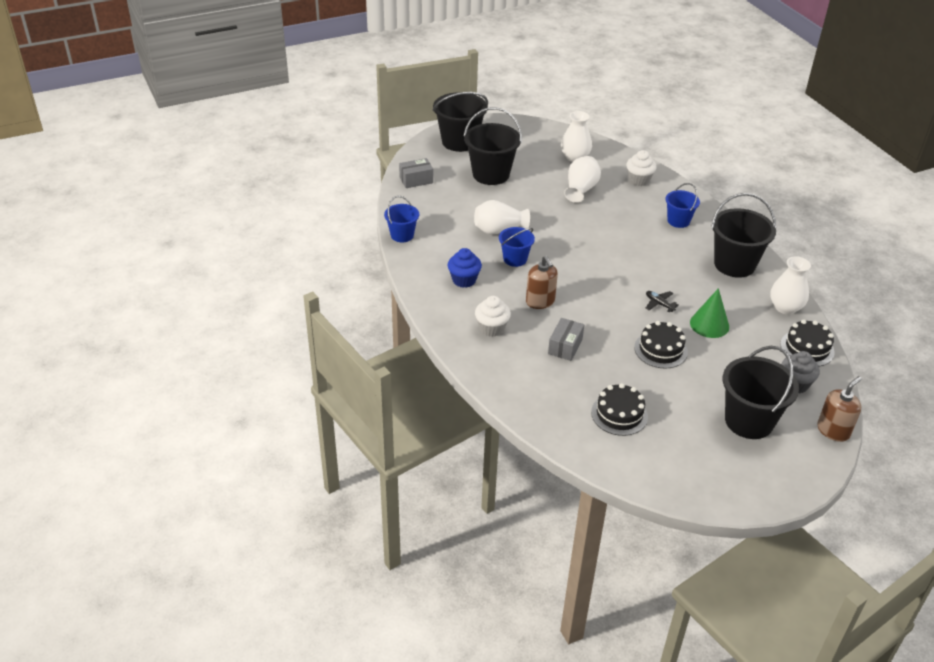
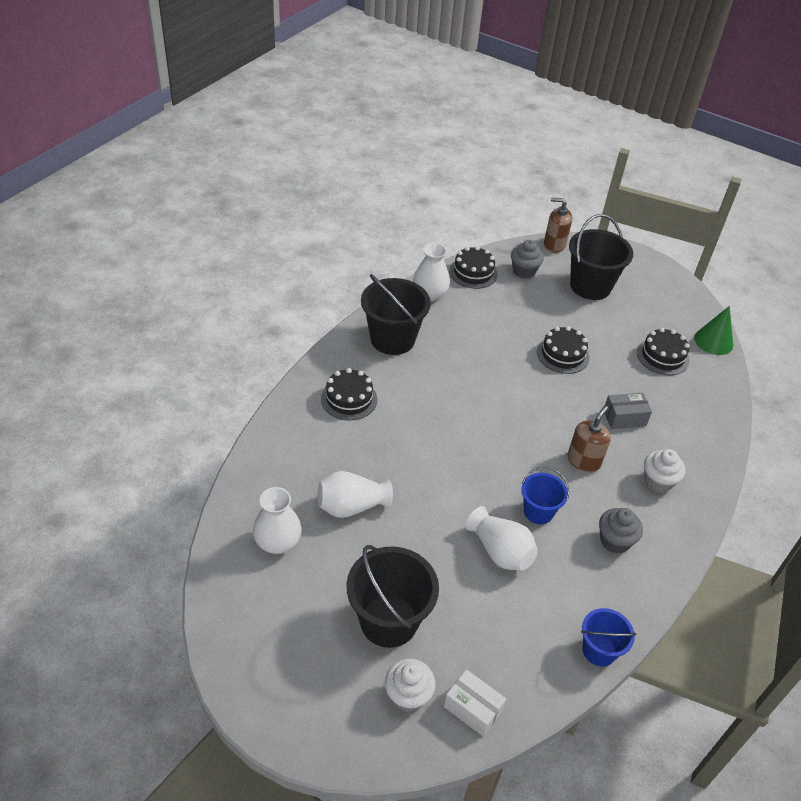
camera: 125 degrees left, 5 degrees up
grey box [399,158,433,188] -> white box [444,669,506,737]
black bucket [433,92,488,152] -> none
blue cupcake [448,248,482,288] -> grey cupcake [599,508,643,554]
white cupcake [626,150,657,186] -> white cupcake moved to [385,659,436,712]
black plane [646,291,679,312] -> none
blue bucket [666,183,700,228] -> black cake [321,368,377,420]
green cone [690,288,729,338] -> green cone moved to [694,306,733,355]

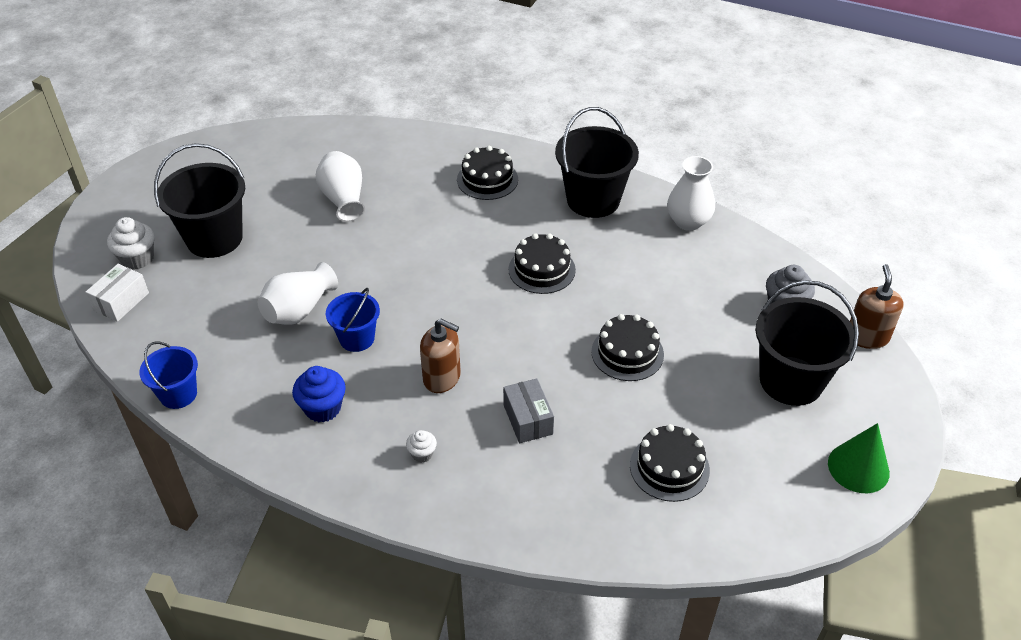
camera: 85 degrees right, 0 degrees up
white vase [253,487,302,554] -> none
black cake [449,246,498,289] -> black cake moved to [509,233,576,294]
grey cupcake [599,508,643,554] -> blue cupcake [292,366,346,422]
white cupcake [644,449,685,493] -> white cupcake [406,430,437,463], size x0.57
green cone [694,306,733,355] -> green cone moved to [828,423,890,493]

